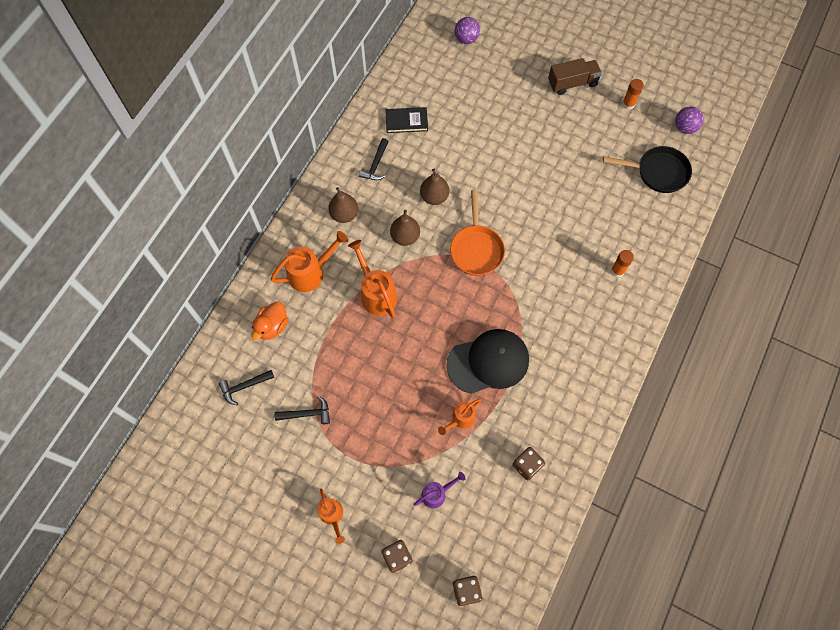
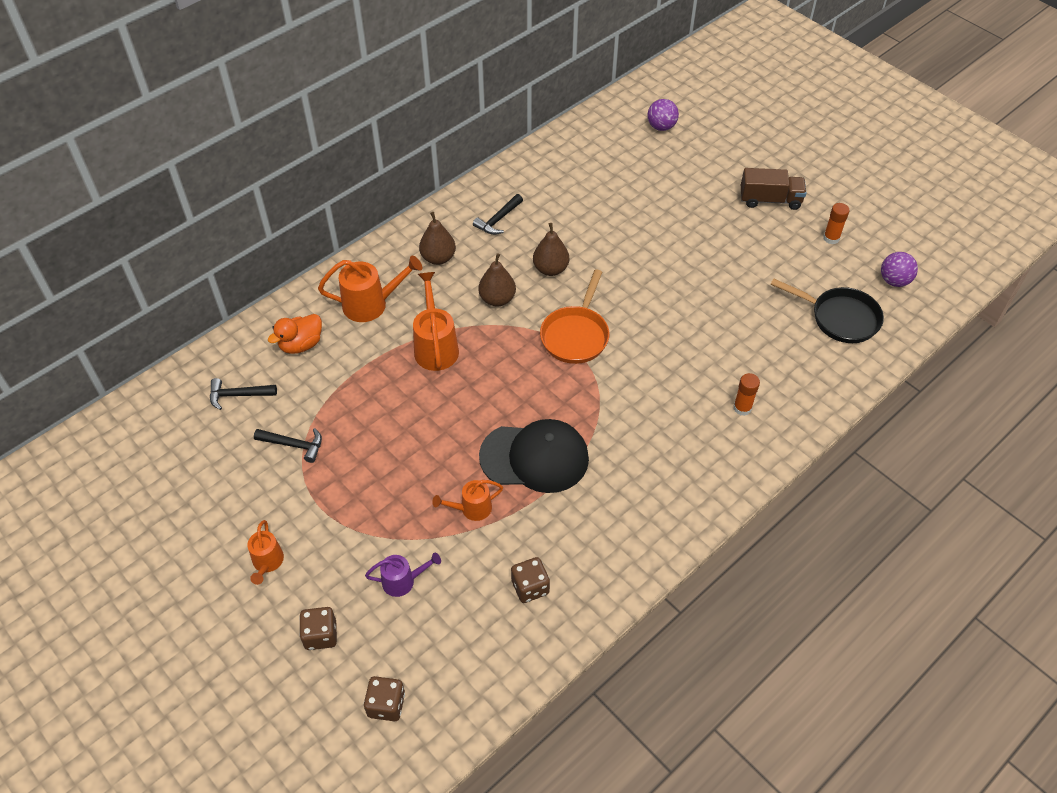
camera: 20 degrees right, 15 degrees down
black book [385,107,428,133] -> none

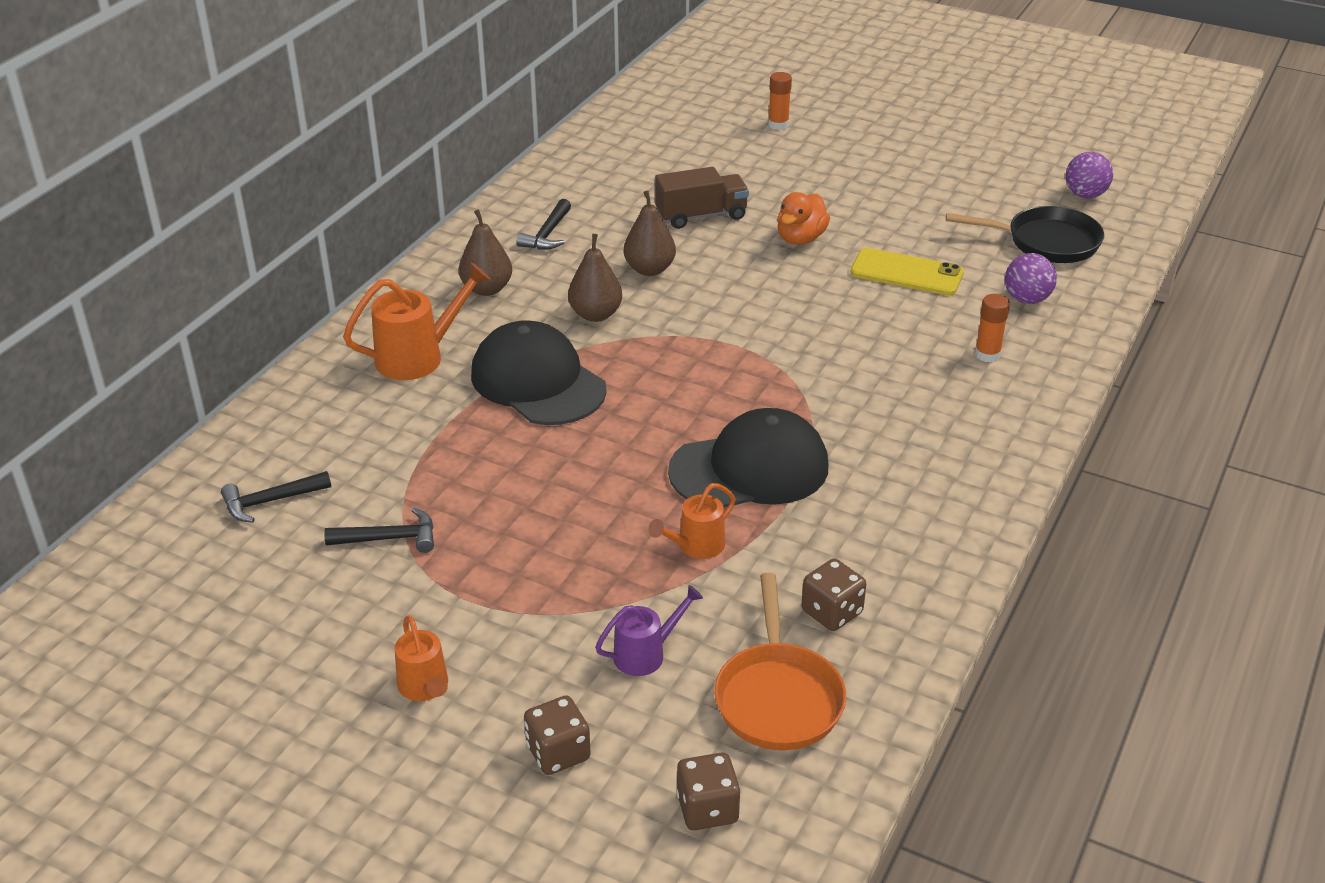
camera: 20 degrees left, 15 degrees down
orange duck [268,314,322,354] -> orange duck moved to [777,192,830,245]
orange watering can [413,272,459,371] -> black cap [471,320,607,425]
orange pan [540,269,609,364] -> orange pan moved to [714,573,846,750]
purple ball [647,99,679,131] -> purple ball moved to [1005,253,1057,304]
brown truck [741,168,806,210] -> brown truck moved to [655,167,749,229]
orange glue stick [823,203,850,244] -> orange glue stick moved to [768,72,792,130]
none -> yellow phone [850,248,964,295]

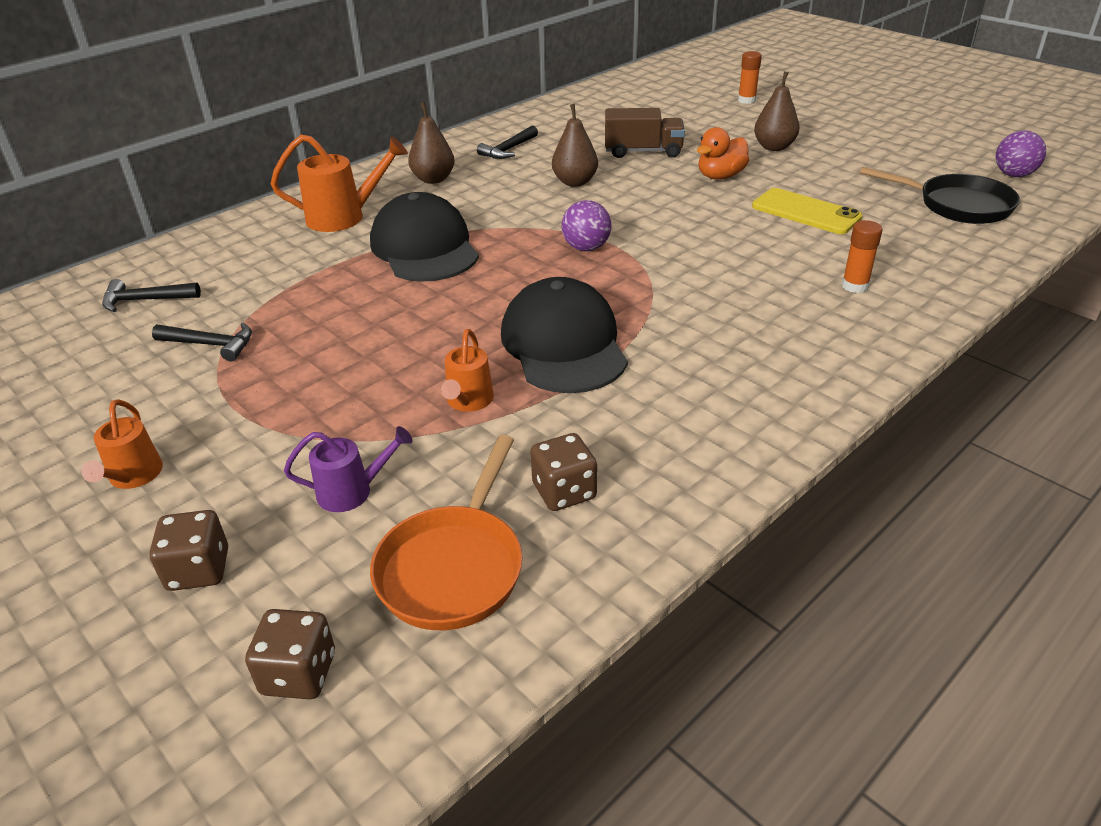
camera: 20 degrees right, 0 degrees up
brown pear [568,234,622,322] -> brown pear moved to [754,72,799,151]
orange watering can [648,483,736,559] -> orange watering can turned 60 degrees counterclockwise [441,329,494,412]
black cap [668,408,828,508] -> black cap turned 105 degrees counterclockwise [501,277,628,393]
purple ball [1005,253,1057,304] -> purple ball moved to [562,200,611,251]

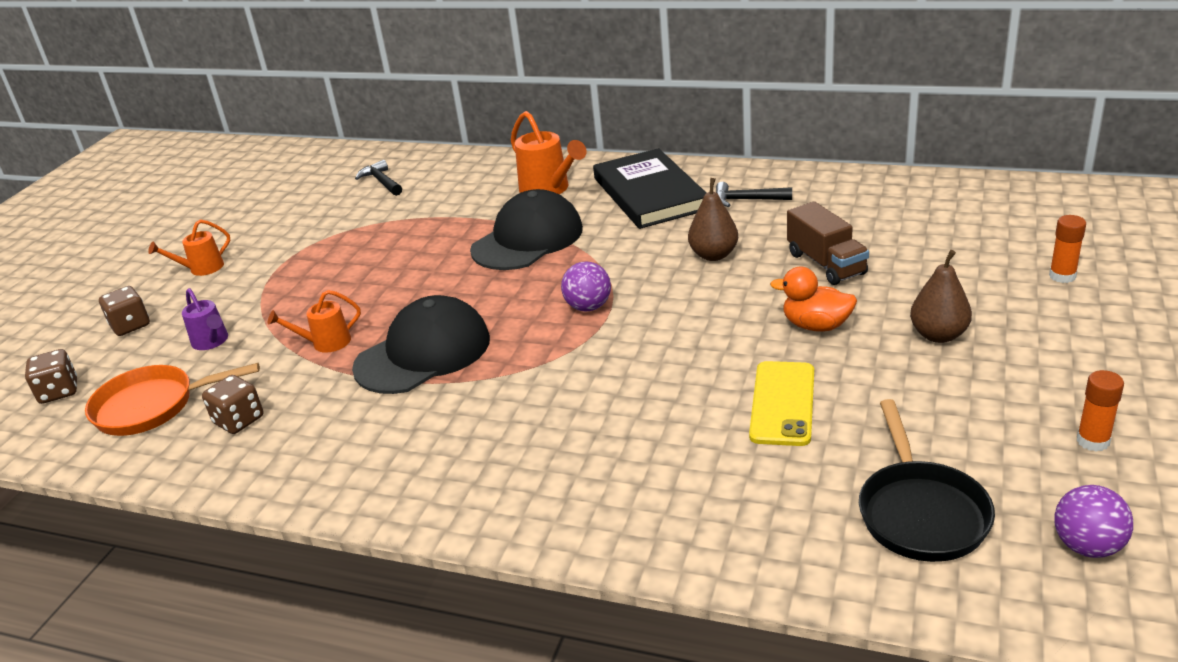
camera: 65 degrees right, 5 degrees down
black hammer [152,322,252,361] -> none
brown pear [408,102,455,184] -> black book [593,148,706,229]
orange glue stick [842,220,883,293] -> orange glue stick moved to [1077,370,1124,451]

